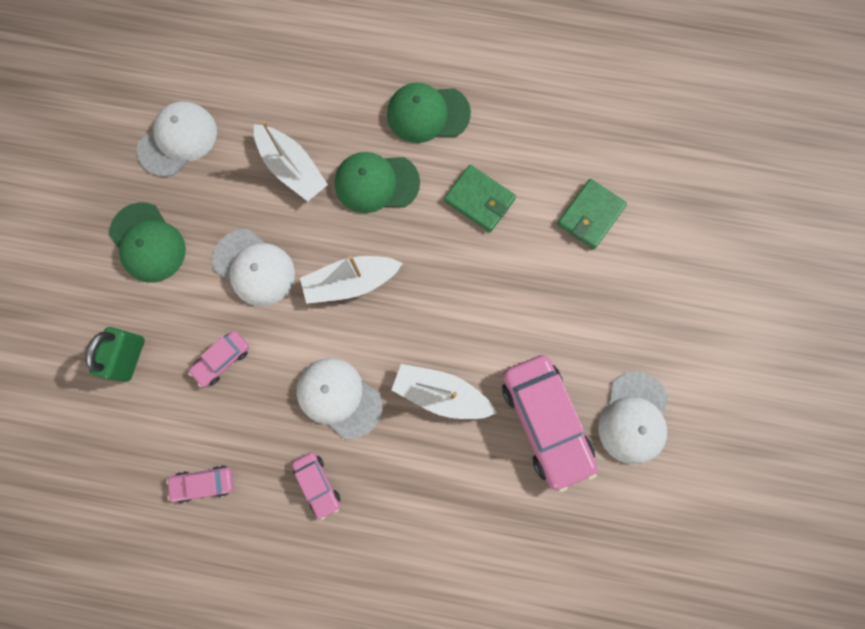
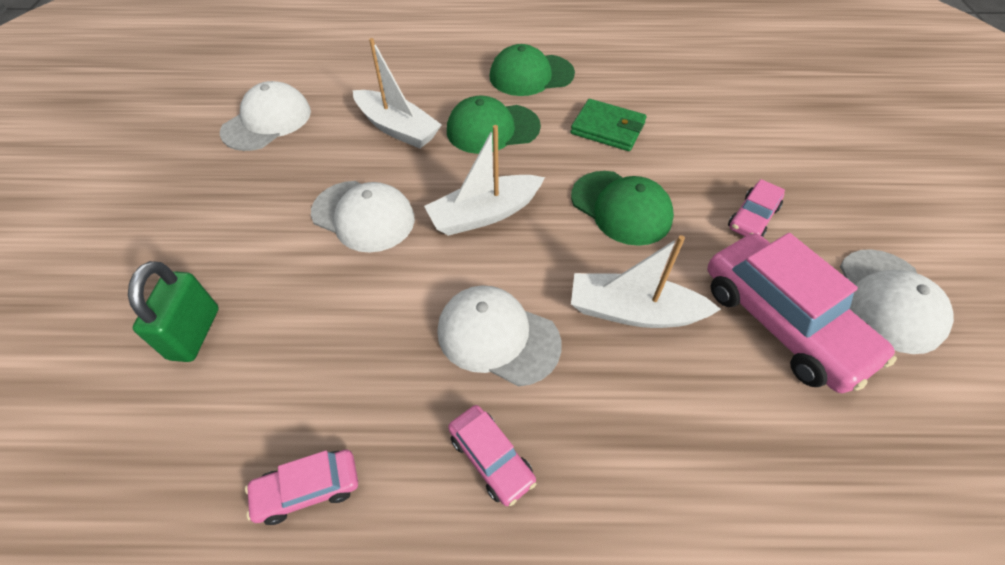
camera: 10 degrees left, 25 degrees down
green cap [109,202,186,283] -> green cap moved to [571,171,674,246]
pink car [188,331,249,387] -> pink car moved to [728,179,785,237]
green wallet [557,179,627,249] -> none

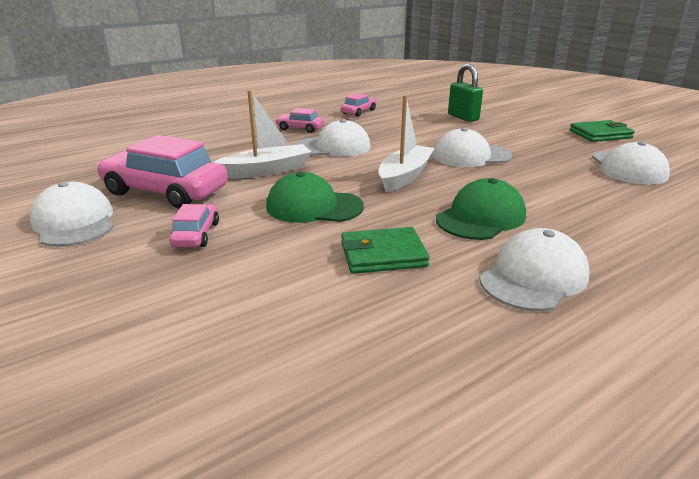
camera: 145 degrees right, 25 degrees down
white boat [353,38,442,149] -> none
green cap [490,44,575,96] -> white cap [479,228,590,312]
none -> green wallet [570,120,635,142]

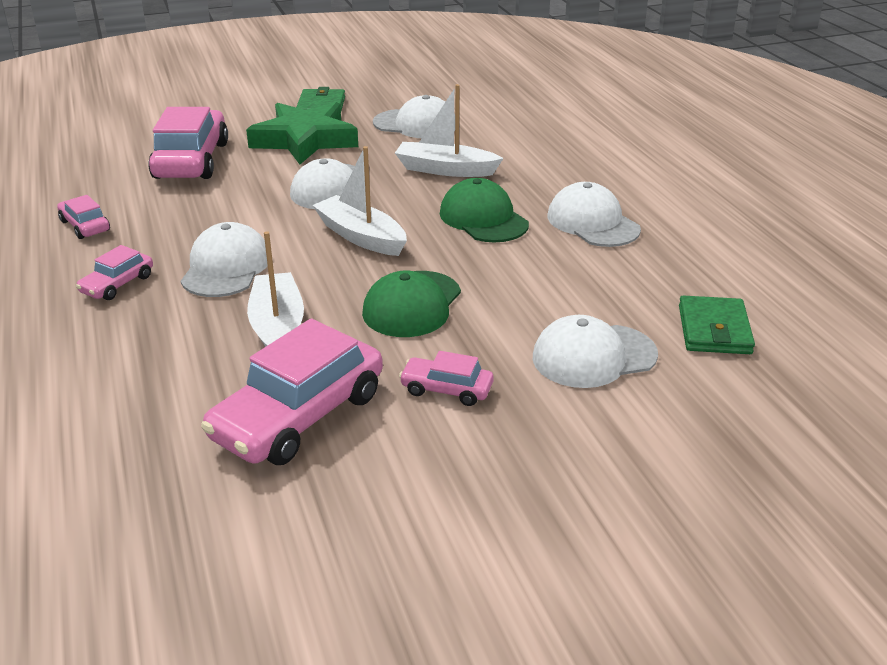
camera: 75 degrees left, 5 degrees up
white cap [30,182,114,247] -> white cap moved to [533,315,658,388]
green wallet [341,227,430,274] -> green wallet moved to [679,296,755,354]
green padlock [448,64,483,122] -> pink car [148,107,228,179]
none -> green star [246,102,358,164]
none -> white boat [395,84,504,177]

